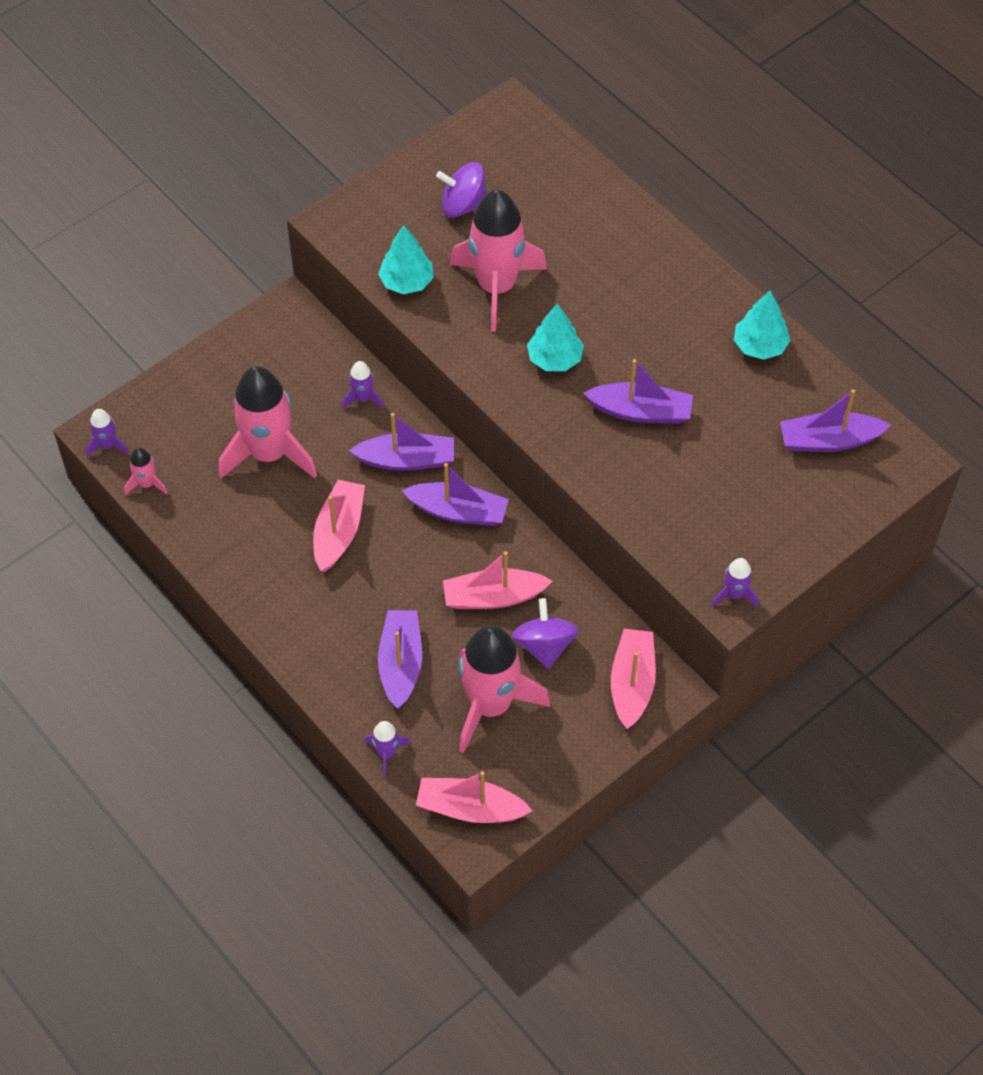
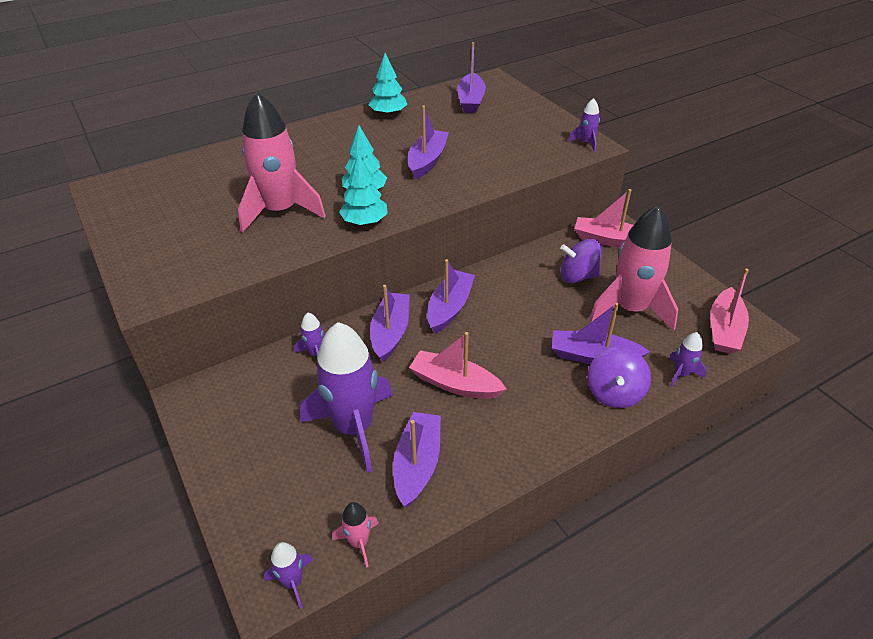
camera: 80 degrees left, 15 degrees down
pink rocket [219,366,317,479] -> purple rocket [300,322,393,473]
turquoise tree [378,225,434,294] -> turquoise tree moved to [339,154,388,225]
purple spinning top [436,162,487,218] -> purple spinning top moved to [587,347,651,408]
pink boat [443,551,552,609] -> none
none -> purple boat [393,412,441,507]

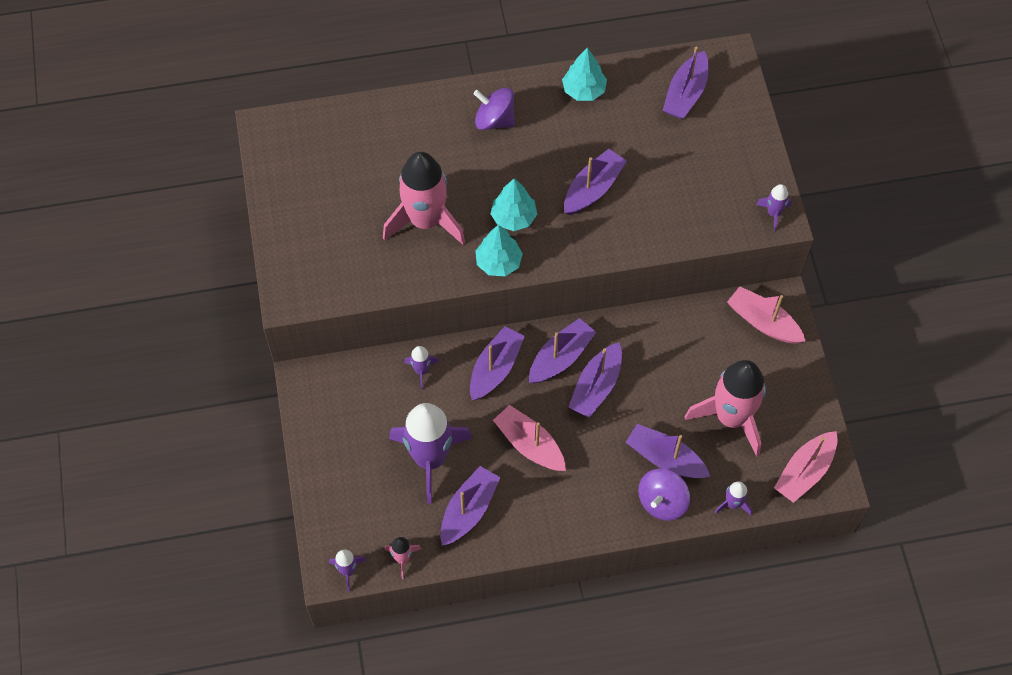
camera: 20 degrees right, 20 degrees up
purple spinning top [560,239,602,283] -> purple spinning top moved to [473,88,515,130]
none -> purple boat [569,342,622,418]

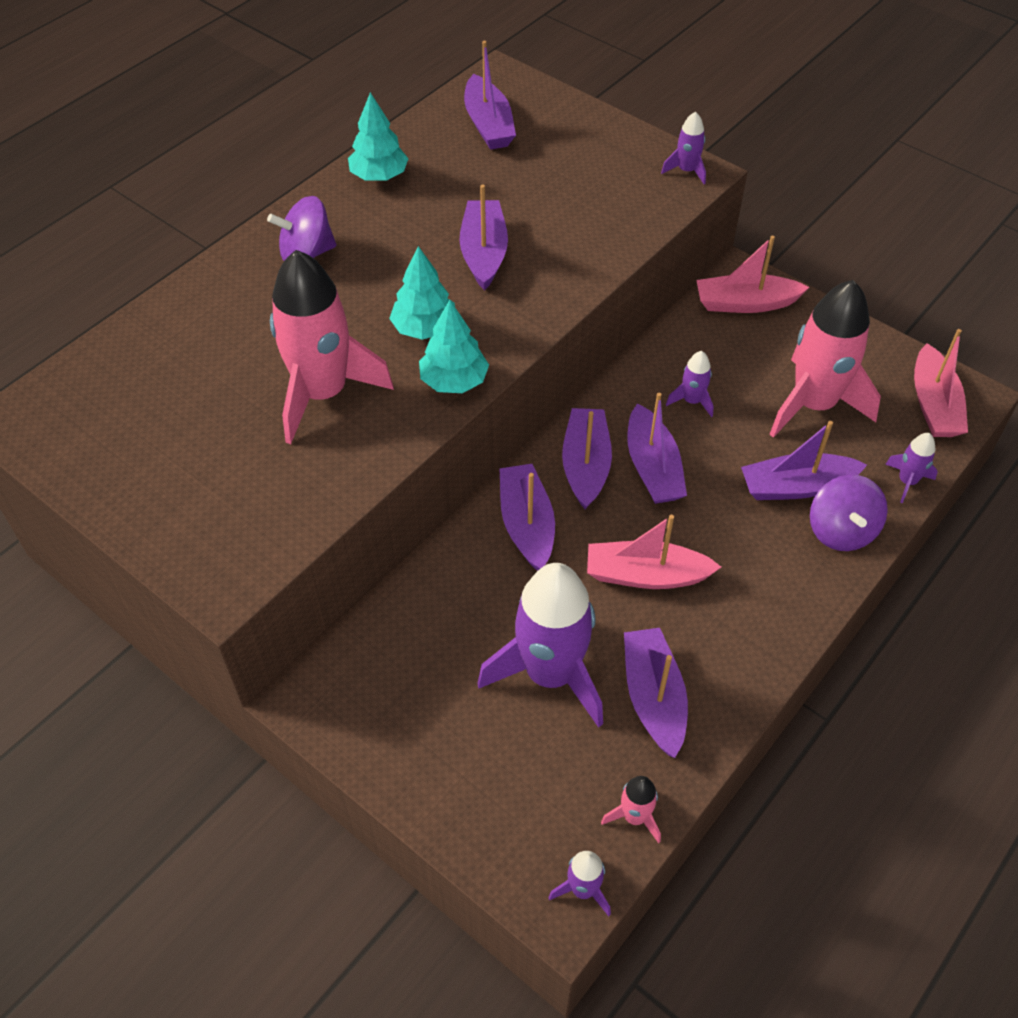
camera: 40 degrees left, 10 degrees down
purple rocket [404,346,439,389] -> purple rocket moved to [666,351,714,417]

